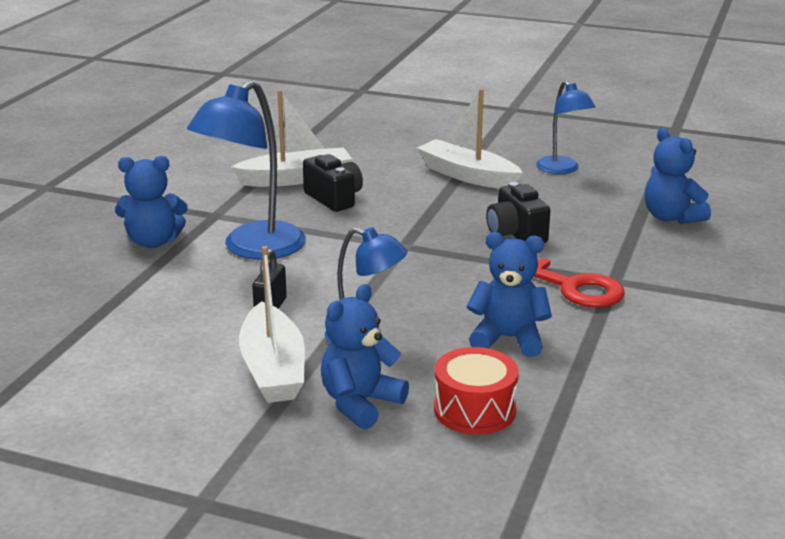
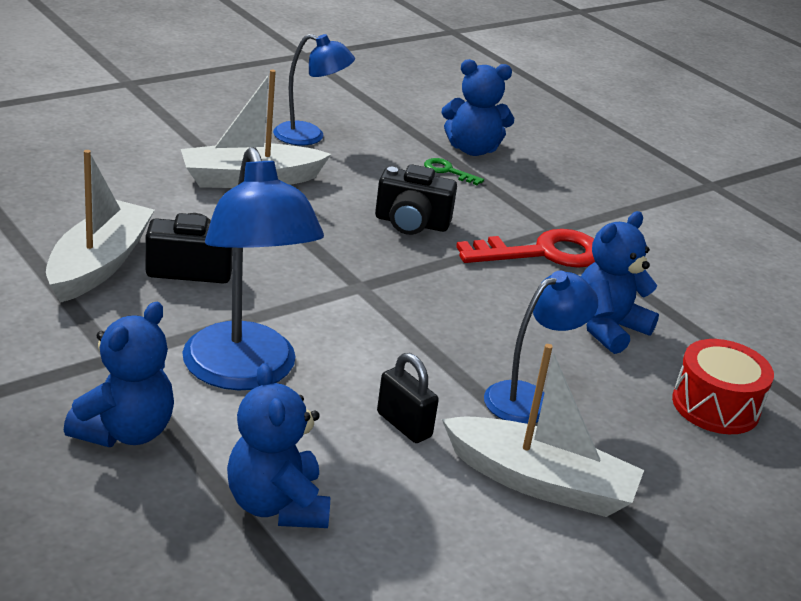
camera: 60 degrees left, 5 degrees up
blue teddy bear [321,284,409,429] -> blue teddy bear moved to [227,363,330,528]
none -> green key [424,158,484,185]

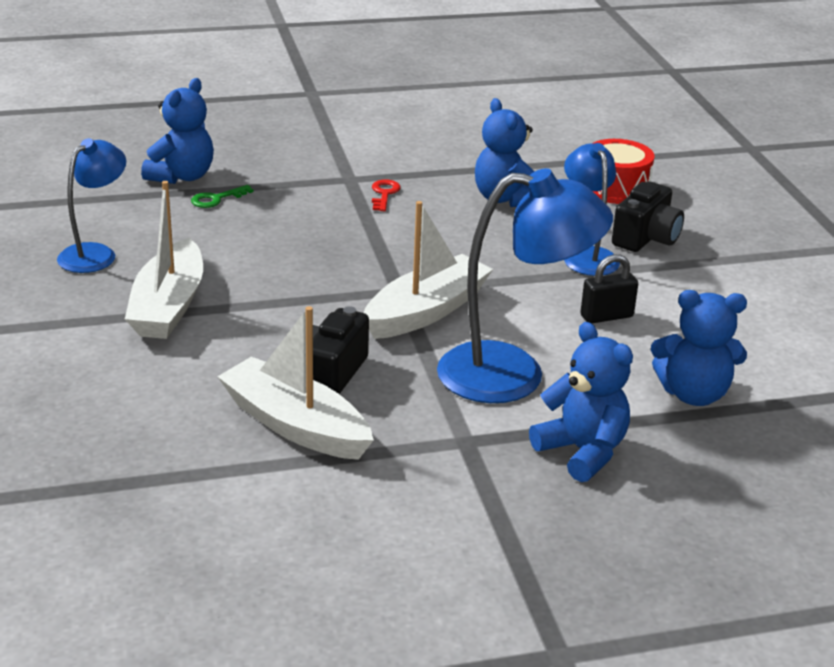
camera: 65 degrees left, 0 degrees up
black camera [375,164,457,235] -> black camera moved to [612,181,684,252]
white boat [442,344,644,517] -> white boat moved to [364,201,493,339]
red key [456,229,595,268] -> red key [372,179,401,211], size x0.47

